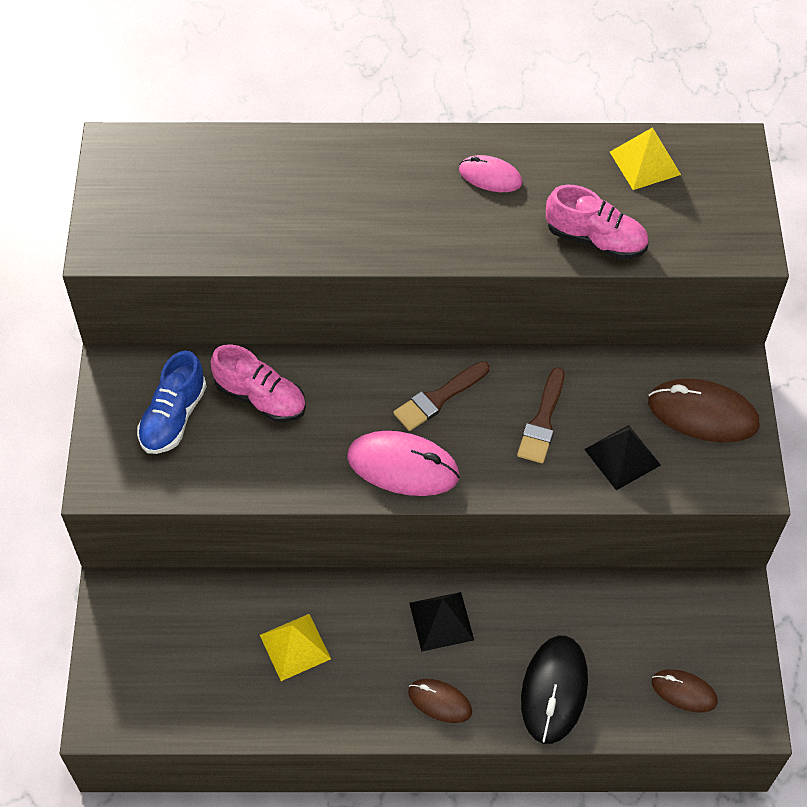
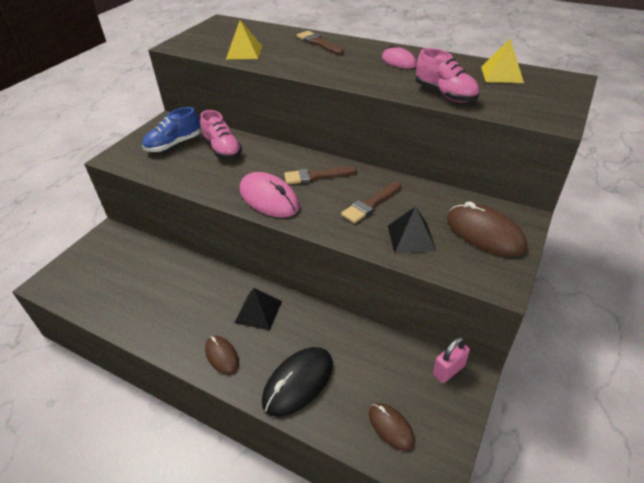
camera: 30 degrees right, 15 degrees down
yellow pyramid [260,614,331,681] -> yellow pyramid moved to [226,20,262,59]
none -> brown brush [297,31,344,55]
none -> pink padlock [433,337,470,383]

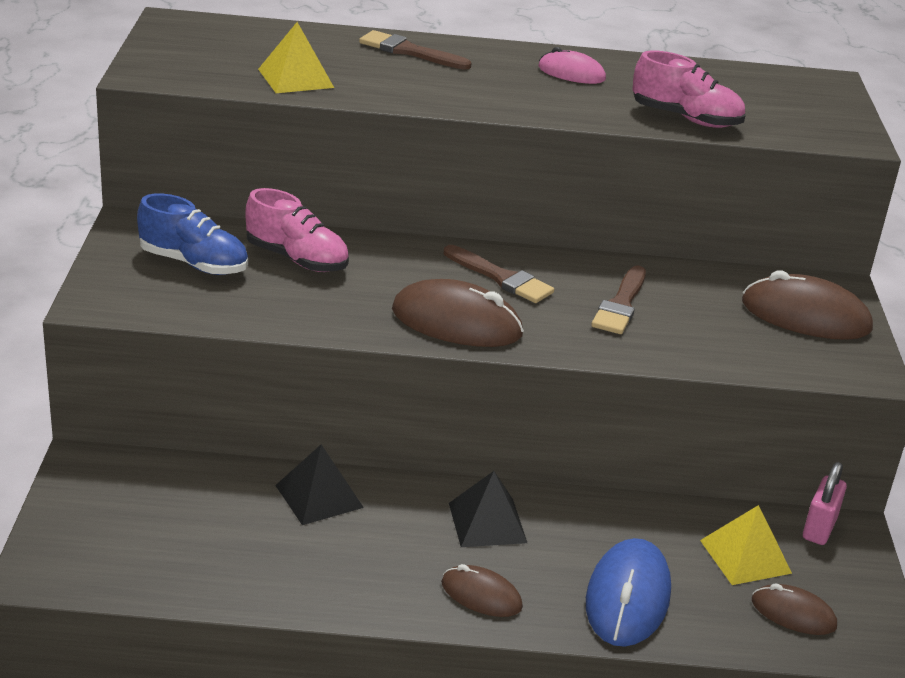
camera: 30 degrees left, 10 degrees down
blue shoe [142,107,200,152] -> blue shoe turned 90 degrees counterclockwise [137,193,248,275]
pink mouse [240,172,300,218] -> brown mouse [392,279,524,347]
black mouse [262,347,333,417] -> blue mouse [586,538,671,647]
brown brush [284,167,357,185] -> brown brush turned 105 degrees counterclockwise [444,245,554,303]
black pyramid [388,206,436,254] -> black pyramid moved to [275,444,364,525]
yellow pyramid [481,39,524,83] -> yellow pyramid moved to [700,505,792,585]

